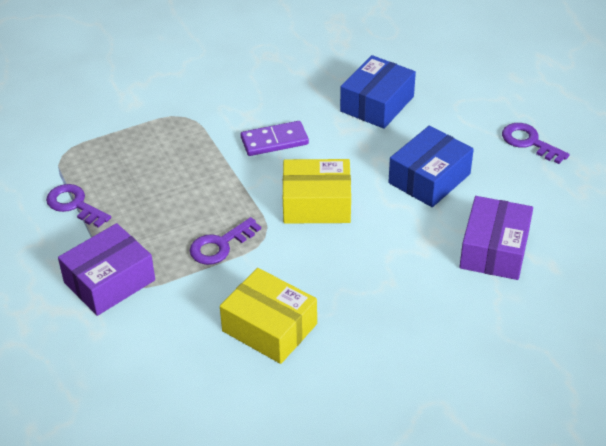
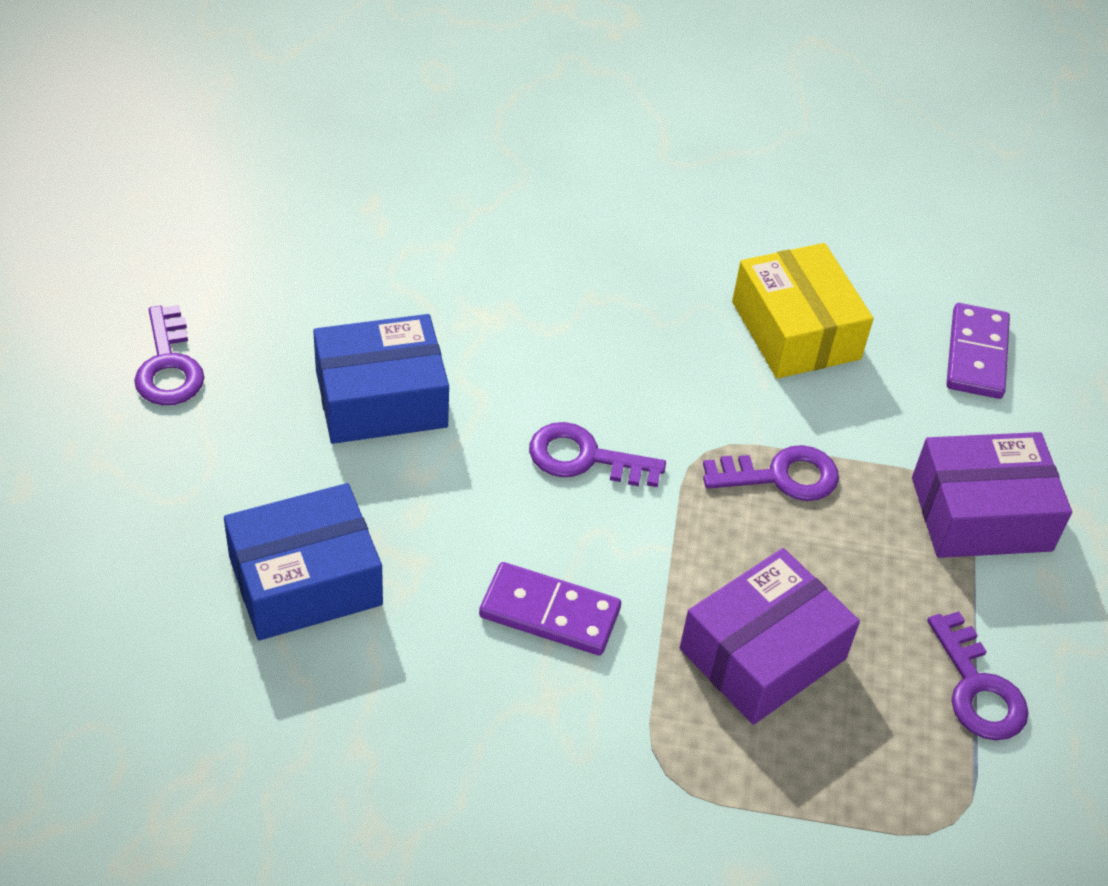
camera: 150 degrees left, 5 degrees up
yellow box [283,159,351,223] -> purple key [529,422,666,487]
purple box [459,196,533,280] -> purple box moved to [680,548,860,725]
none -> purple domino [946,303,1010,399]

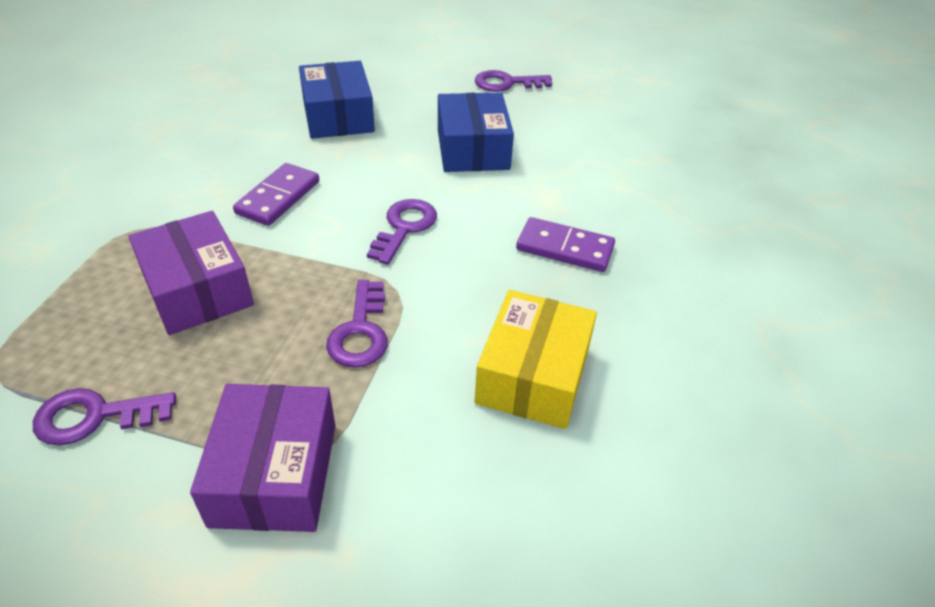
camera: 100 degrees right, 5 degrees down
yellow box [732,243,873,379] -> yellow box turned 60 degrees counterclockwise [475,290,597,429]
purple domino [946,303,1010,399] -> purple domino moved to [516,217,615,272]

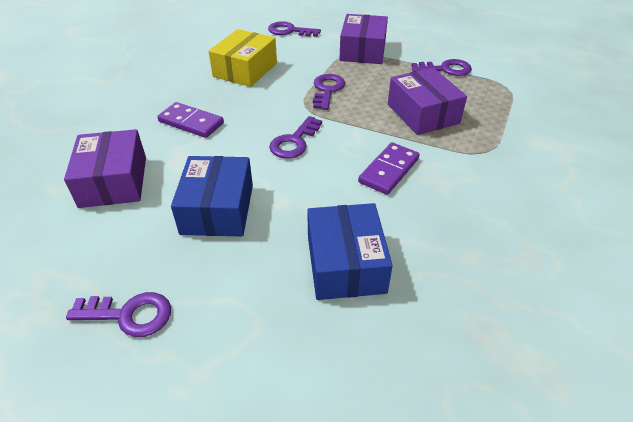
camera: 170 degrees left, 0 degrees up
none -> purple box [64,129,146,208]
none -> purple key [268,21,321,37]

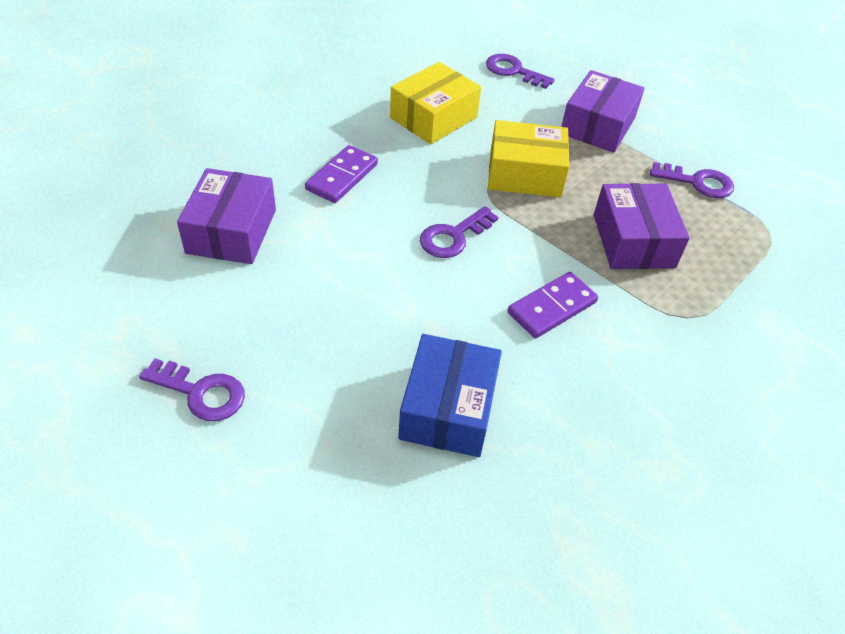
camera: 15 degrees right, 5 degrees up
purple domino [157,102,224,138] -> purple domino turned 75 degrees clockwise [305,145,378,203]
blue box [171,156,253,237] -> none
purple key [313,74,345,110] -> yellow box [488,120,569,198]

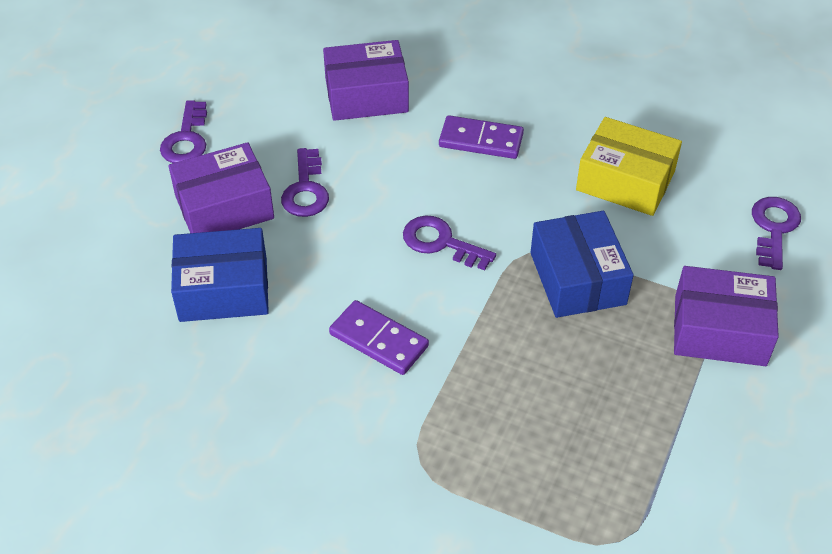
camera: 75 degrees right, 0 degrees up
yellow box [488,120,569,198] -> blue box [530,211,634,318]
purple box [594,183,690,269] -> purple box moved to [169,142,274,233]
purple key [650,162,734,198] -> purple key moved to [281,148,329,217]

